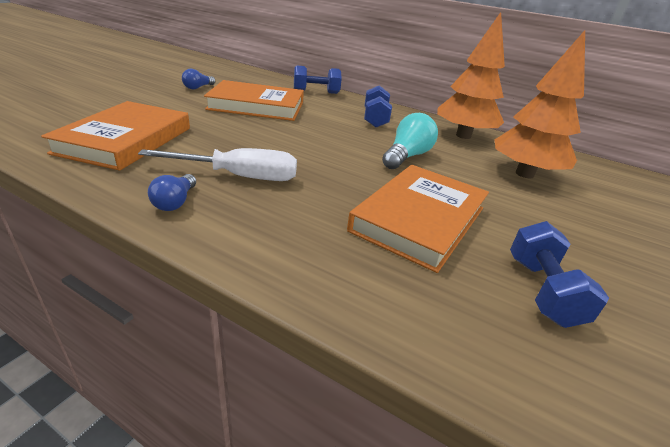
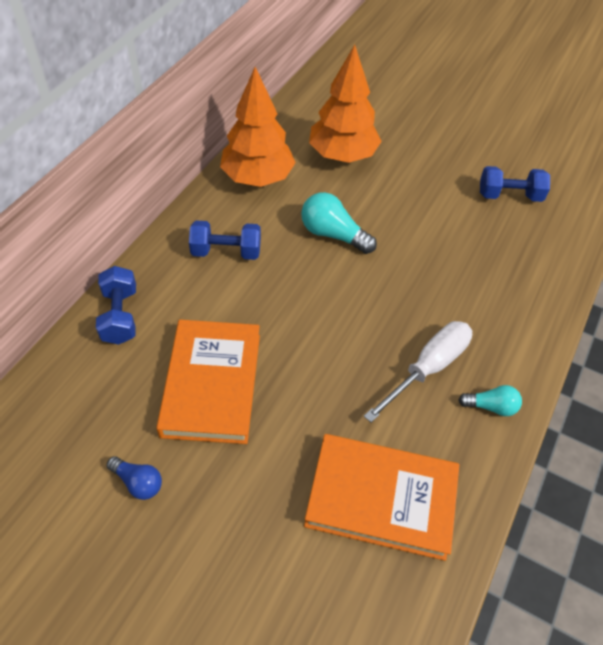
camera: 90 degrees left, 20 degrees up
white screwdriver [138,148,297,181] -> white screwdriver turned 45 degrees clockwise [364,321,472,422]
blue light bulb [148,174,196,211] -> turquoise light bulb [459,385,522,416]
orange book [347,165,489,273] -> none

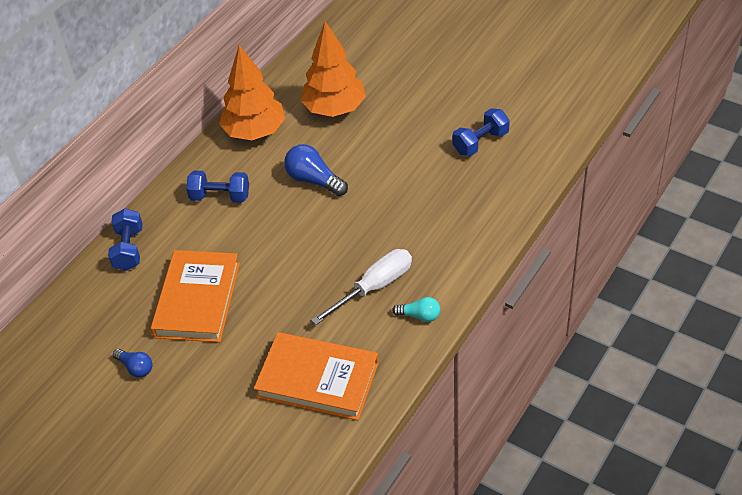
camera: 10 degrees right, 5 degrees down
turquoise light bulb [301,192,377,254] -> blue light bulb [284,144,348,196]
blue dumbbell [480,166,550,202] -> blue dumbbell turned 45 degrees counterclockwise [452,108,510,156]

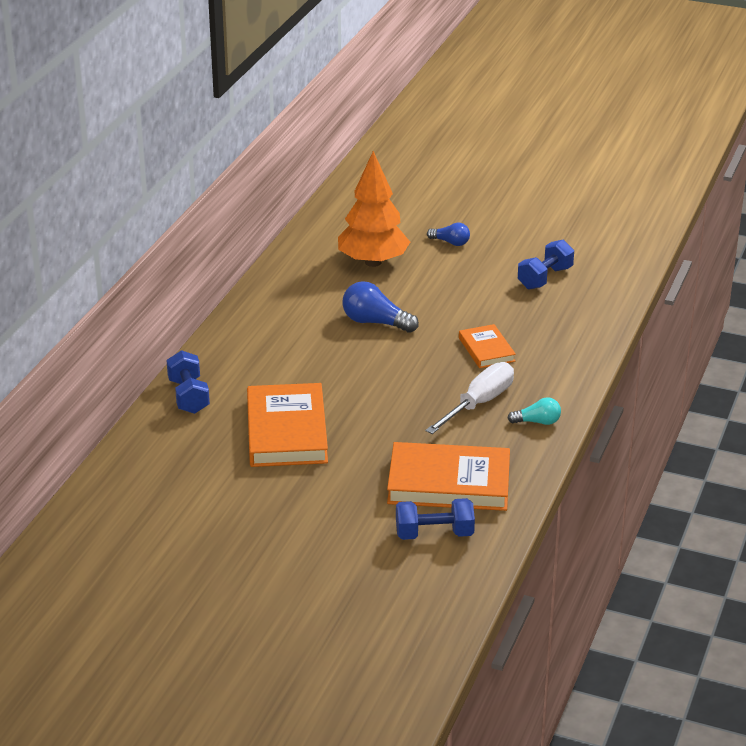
camera: 15 degrees left, 15 degrees down
blue light bulb [113,349,153,378] -> blue light bulb moved to [427,222,470,246]
blue dumbbell [186,171,249,203] -> blue dumbbell moved to [396,498,475,540]
orange tree [219,45,285,140] -> none
none -> orange book [459,324,516,368]

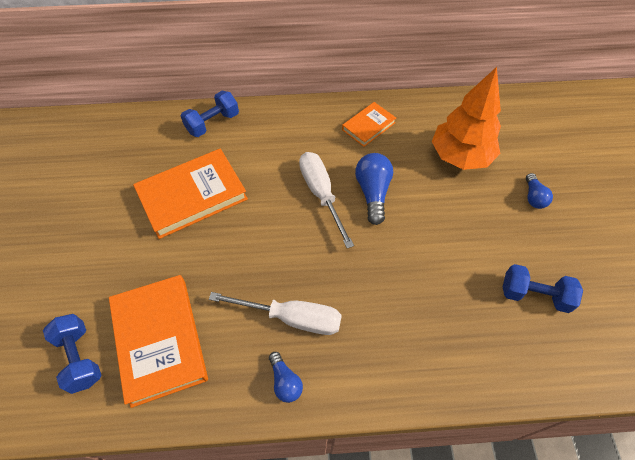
camera: 65 degrees right, 25 degrees up
orange book [459,324,516,368] -> orange book moved to [342,102,396,147]
turquoise light bulb [507,397,561,425] -> blue light bulb [269,352,303,403]
none -> white screwdriver [299,152,354,248]

